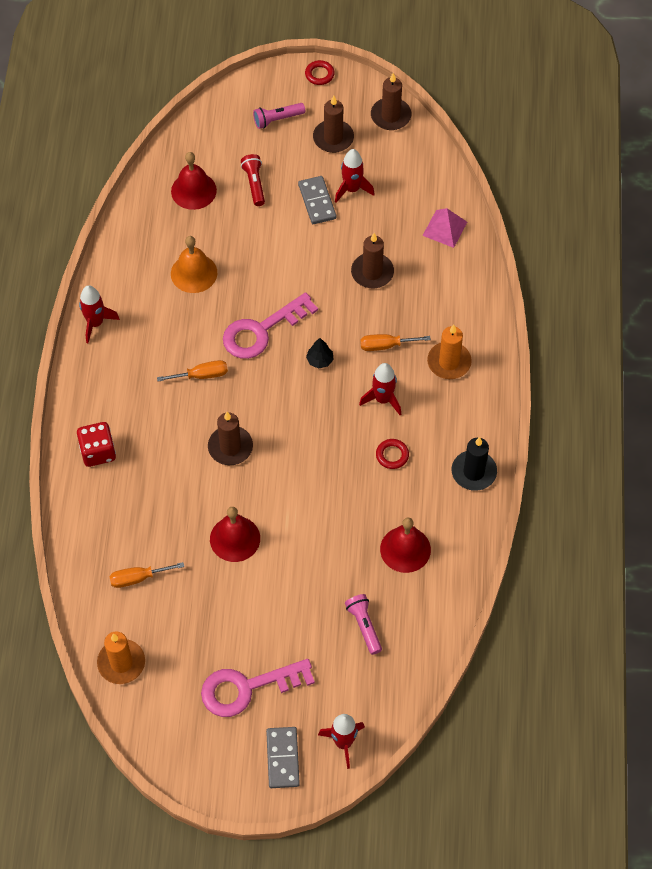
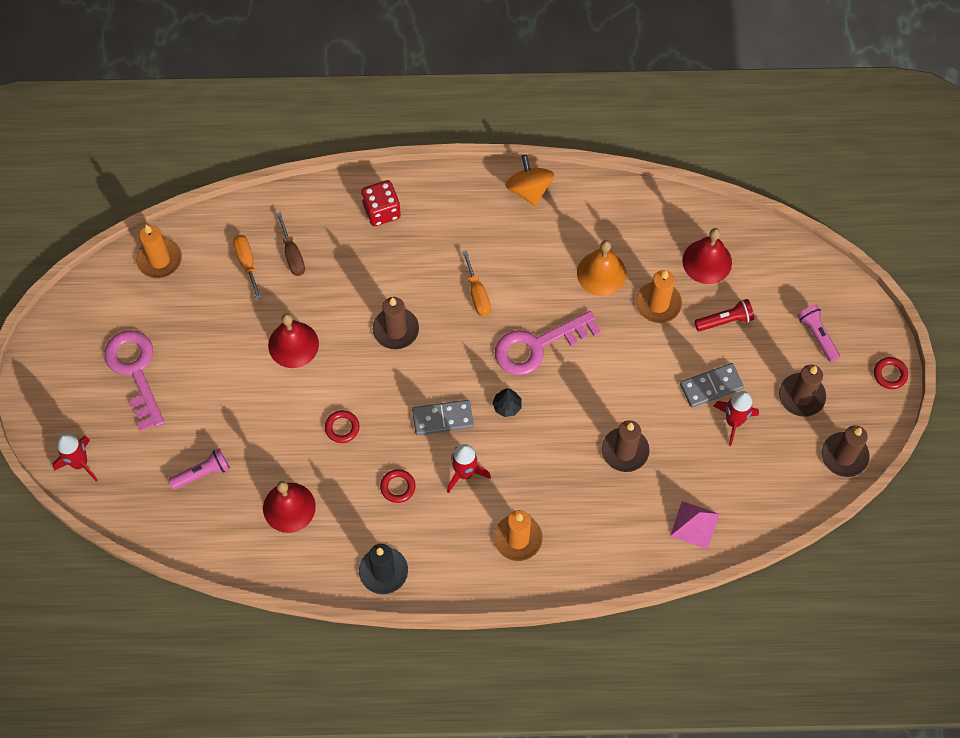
camera: 85 degrees right, 5 degrees up
red rocket [79,285,120,343] -> orange spinning top [505,155,554,206]
pink key [223,292,318,359] -> pink key turned 75 degrees counterclockwise [495,311,601,375]
grey domino [266,727,300,788] -> grey domino moved to [412,400,474,435]
orange screwdriver [360,334,431,351] -> none
none -> brown screwdriver [276,212,305,276]
none -> red ring [325,410,360,443]
none -> orange candle [636,270,682,323]

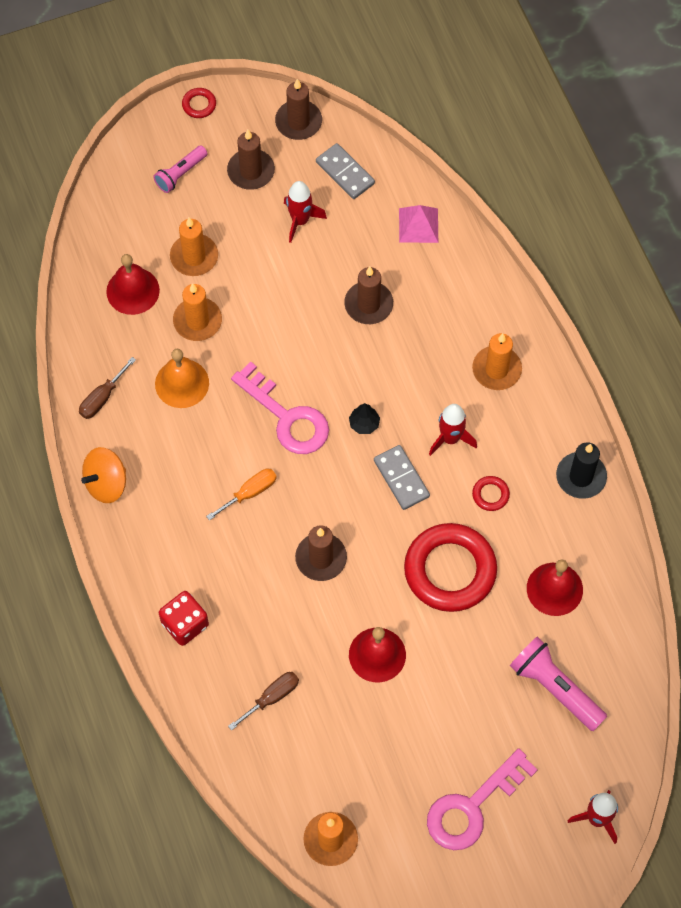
camera: 110 degrees left, 0 degrees up
pink flashlight [168,448,230,490] -> pink flashlight [510,637,607,731], size x1.60
orange screwdriver [233,235,261,300] -> none
red ring [325,410,360,443] -> red ring [404,523,497,612], size x2.45
grey domino [680,363,744,408] -> grey domino moved to [316,143,375,199]
red flashlight [694,299,754,332] -> orange candle [170,218,218,276]
none -> brown screwdriver [79,357,136,419]

